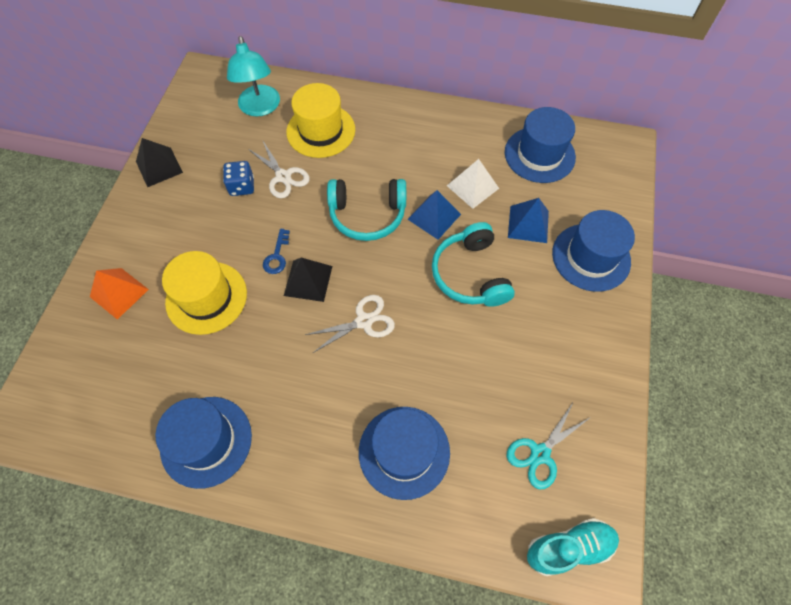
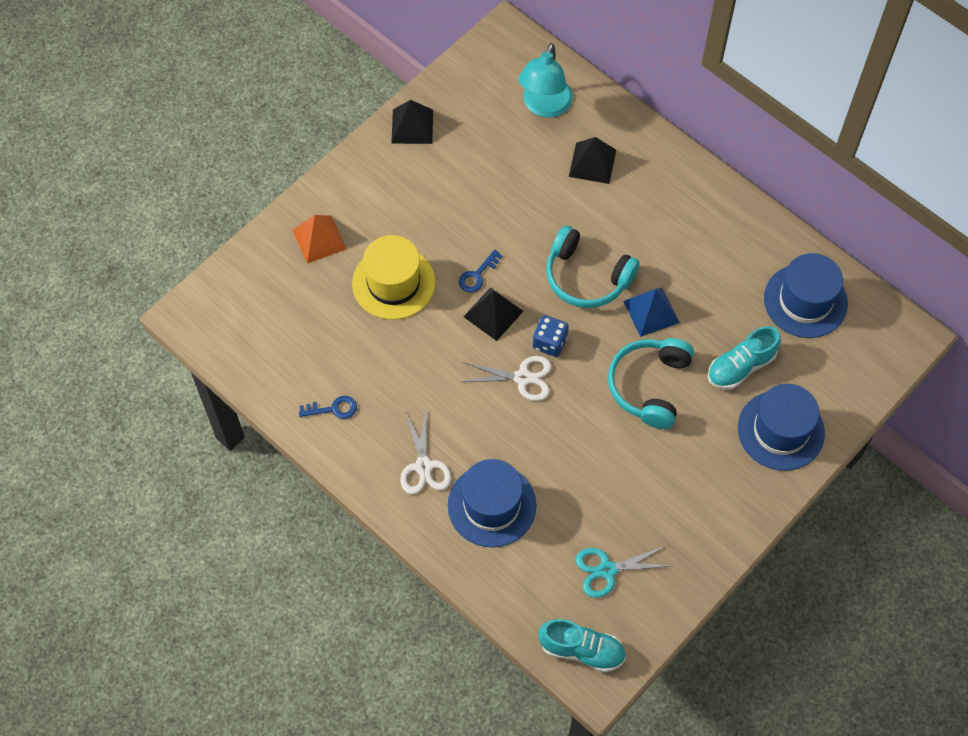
camera: 30 degrees right, 0 degrees up
blue hat [156,397,252,489] -> blue key [299,396,357,419]
blue dice [223,161,254,196] -> blue dice moved to [533,315,569,357]
white scissors [248,141,310,198] -> white scissors moved to [400,410,451,494]
yellow hat [286,83,355,158] -> black pyramid [569,137,616,184]
white pyramid [447,159,499,209] -> none
blue pyramid [508,198,549,243] -> turquoise shoe [708,326,781,389]

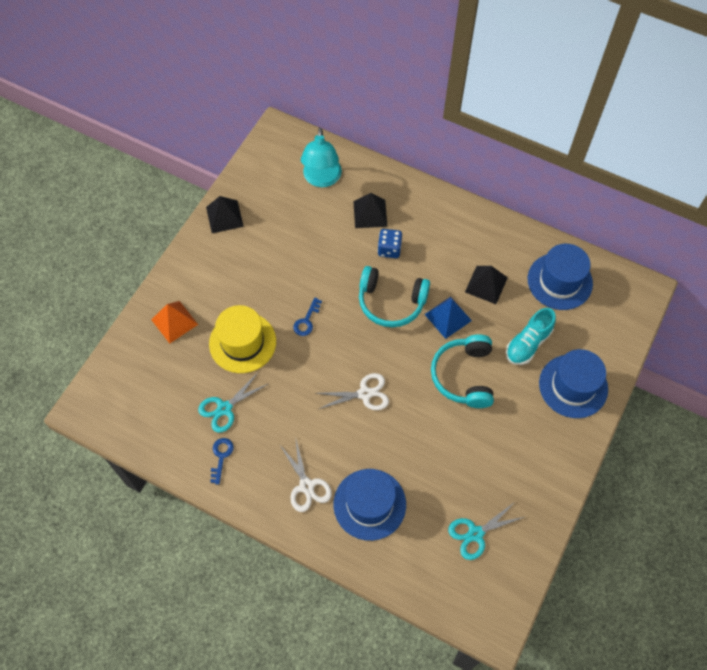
camera: 15 degrees left, 0 degrees up
blue key [299,396,357,419] -> blue key turned 60 degrees counterclockwise [210,438,234,485]
black pyramid [463,287,524,341] -> black pyramid moved to [465,266,508,304]
blue dice [533,315,569,357] -> blue dice moved to [378,229,402,258]
turquoise shoe [538,619,626,673] -> none
none -> turquoise scissors [198,373,268,433]

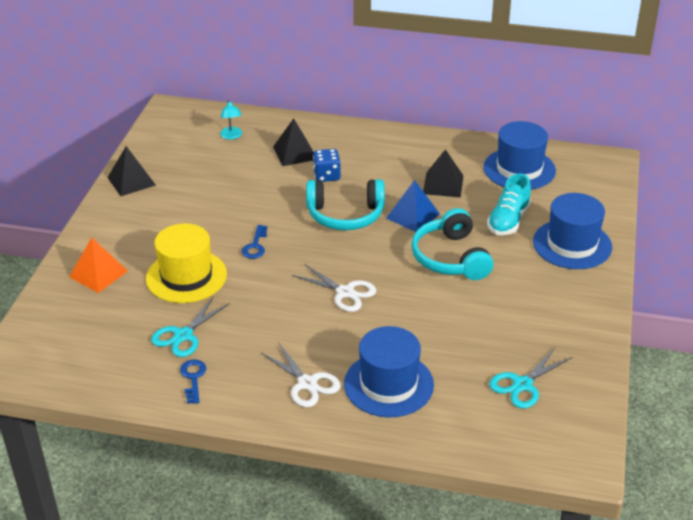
camera: 15 degrees left, 25 degrees down
turquoise lamp [301,128,342,187] -> turquoise lamp [220,100,242,140], size x0.51
white scissors [316,373,389,410] -> white scissors turned 60 degrees clockwise [292,264,376,312]

